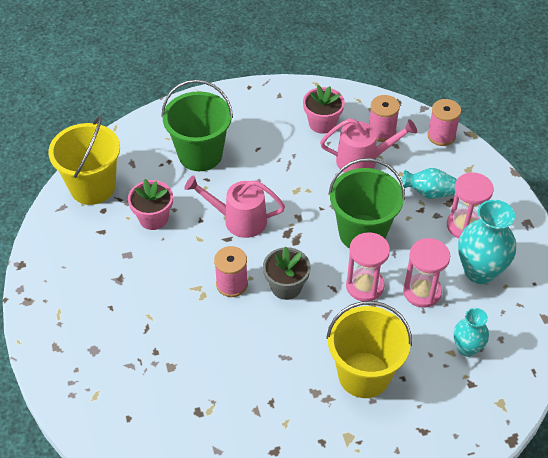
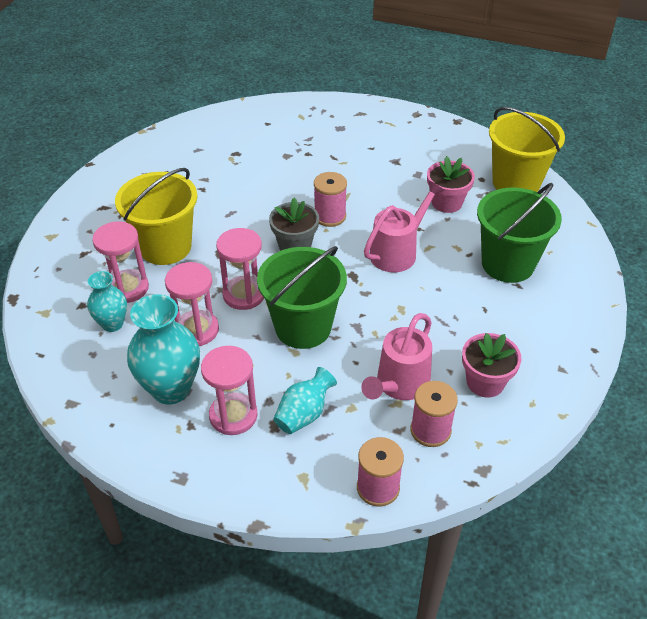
camera: 125 degrees right, 5 degrees down
none -> pink hourglass [92,221,149,303]

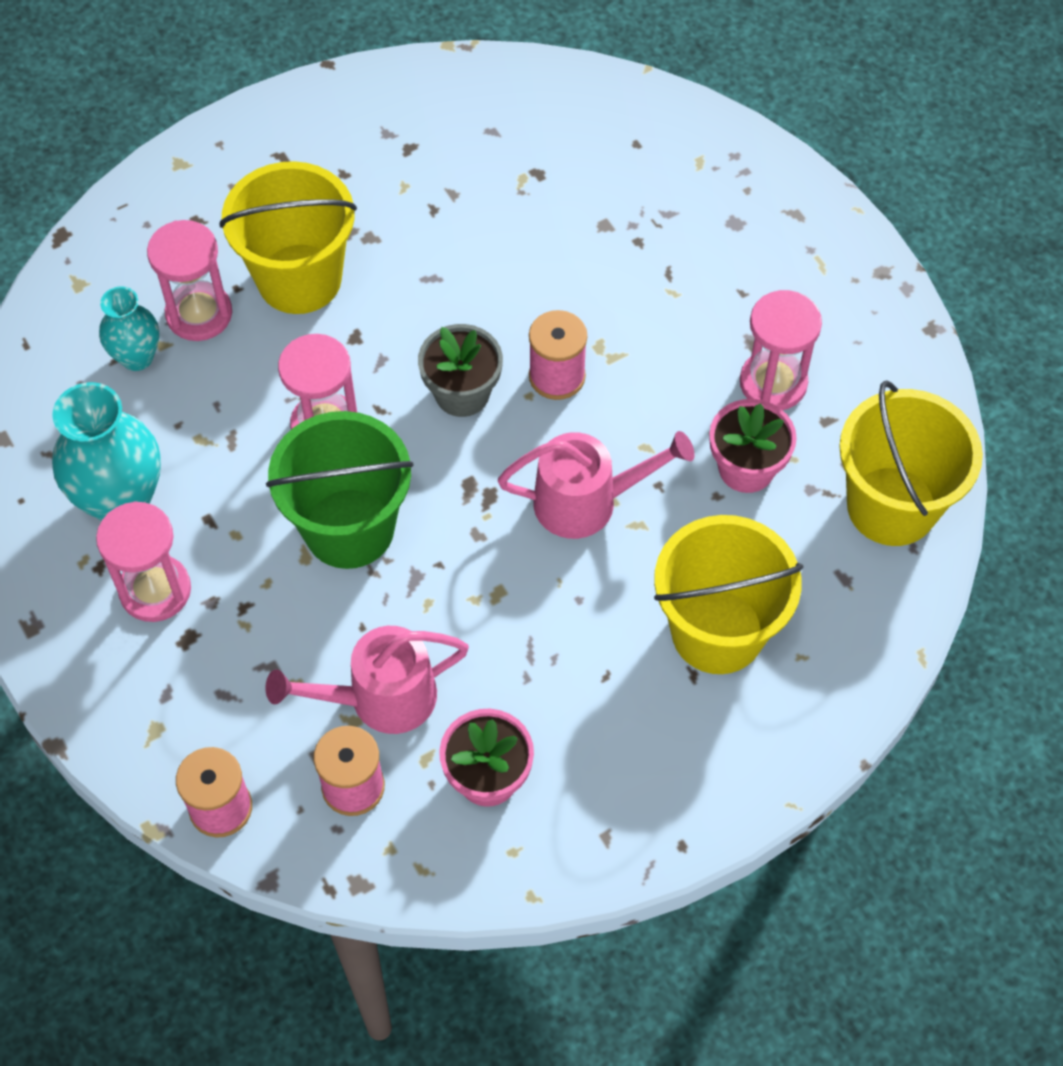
camera: 40 degrees right, 15 degrees up
pink hourglass [165,262,219,346] -> pink hourglass moved to [740,290,822,410]
turquoise vase [274,367,337,434] -> none
green bucket [477,183,562,283] -> yellow bucket [654,515,804,674]

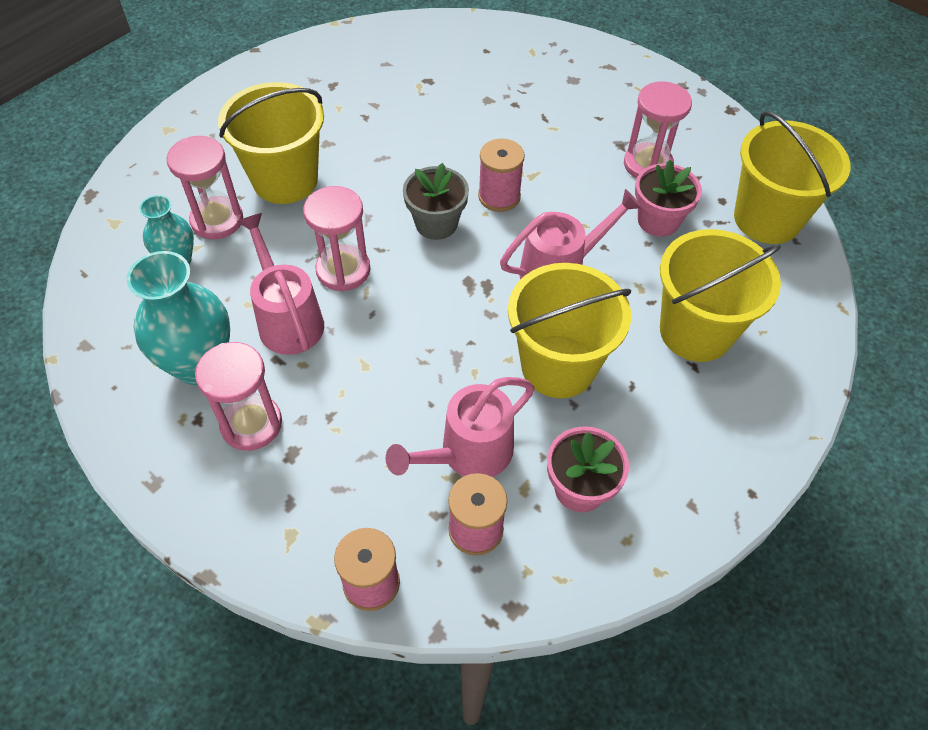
camera: 20 degrees left, 5 degrees down
green bucket [266,411,414,569] -> none
none -> pink watering can [237,213,324,355]
none -> yellow bucket [508,263,631,398]

